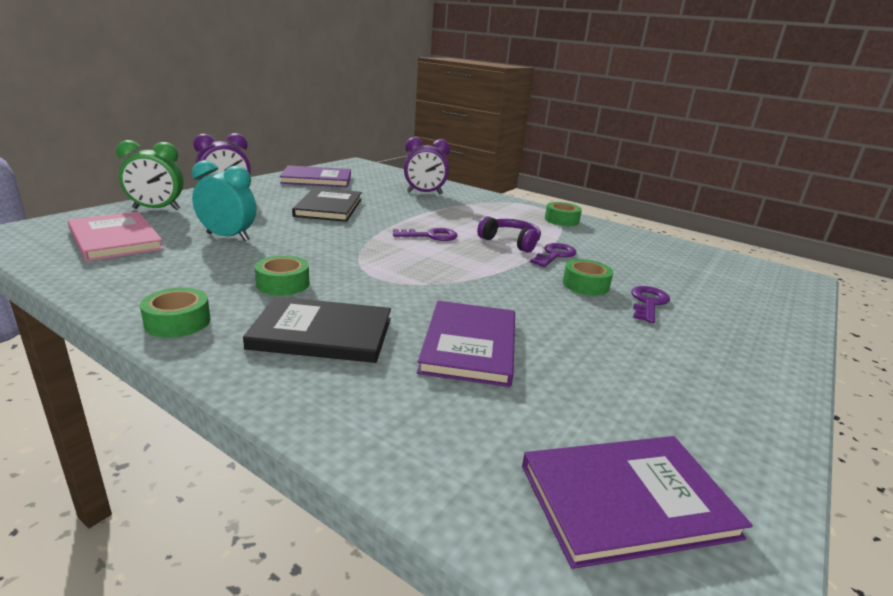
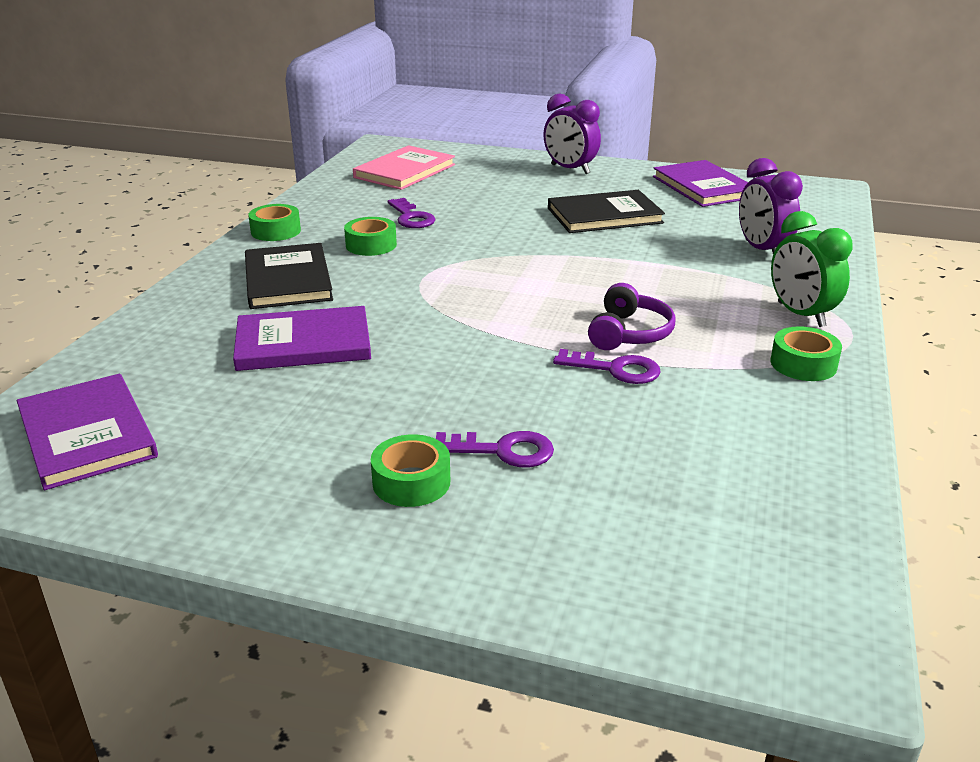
camera: 75 degrees right, 5 degrees up
green clock [116,140,184,210] -> green clock moved to [771,211,853,327]
turquoise clock [192,160,256,241] -> none
purple key [393,228,458,241] -> purple key moved to [388,198,436,228]
green tape [563,259,613,296] -> green tape moved to [371,434,450,507]

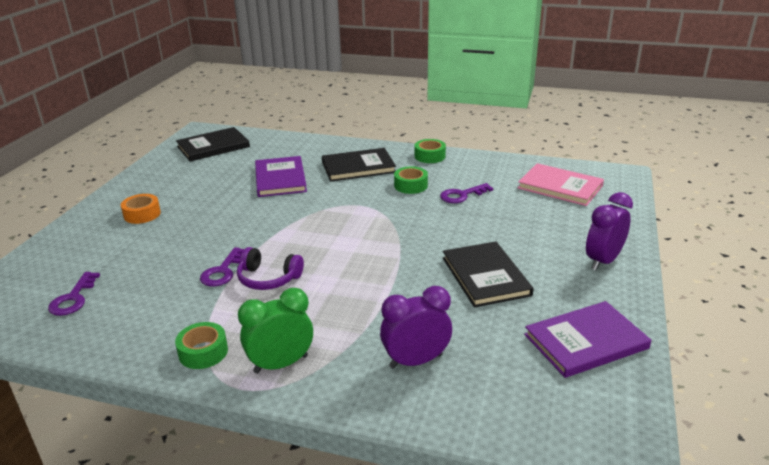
camera: 90 degrees right, 0 degrees up
purple book [17,374,158,490] -> black book [176,127,250,161]
green tape [371,434,450,507] -> orange tape [121,194,161,224]
purple key [436,431,554,468] -> purple key moved to [48,272,100,316]

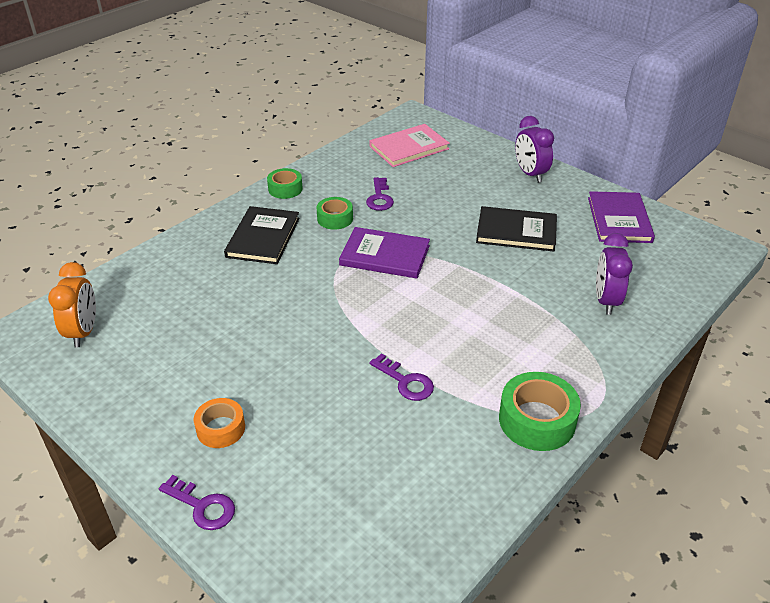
camera: 65 degrees left, 10 degrees up
purple key [48,272,100,316] -> purple key moved to [159,475,235,530]
green tape [175,322,228,369] -> green tape [499,372,581,451], size x1.60
black book [176,127,250,161] -> orange clock [48,262,96,348]
purple headphones [237,247,304,290] -> none
green clock [238,288,313,374] -> none
purple book [255,156,307,197] -> purple book moved to [339,227,430,278]

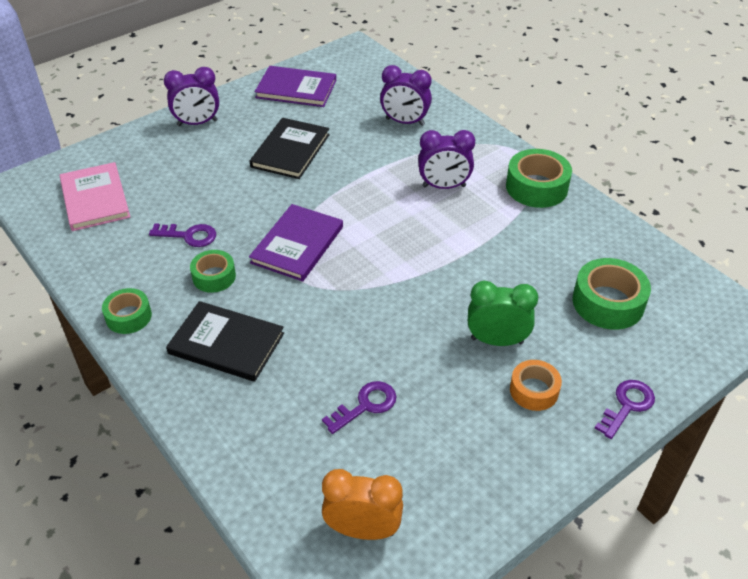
camera: 80 degrees left, 5 degrees up
purple key [369,353,434,401] -> purple key moved to [322,381,397,434]
none -> purple clock [418,130,475,189]
none -> green clock [468,281,538,346]
none -> green tape [572,258,651,330]

